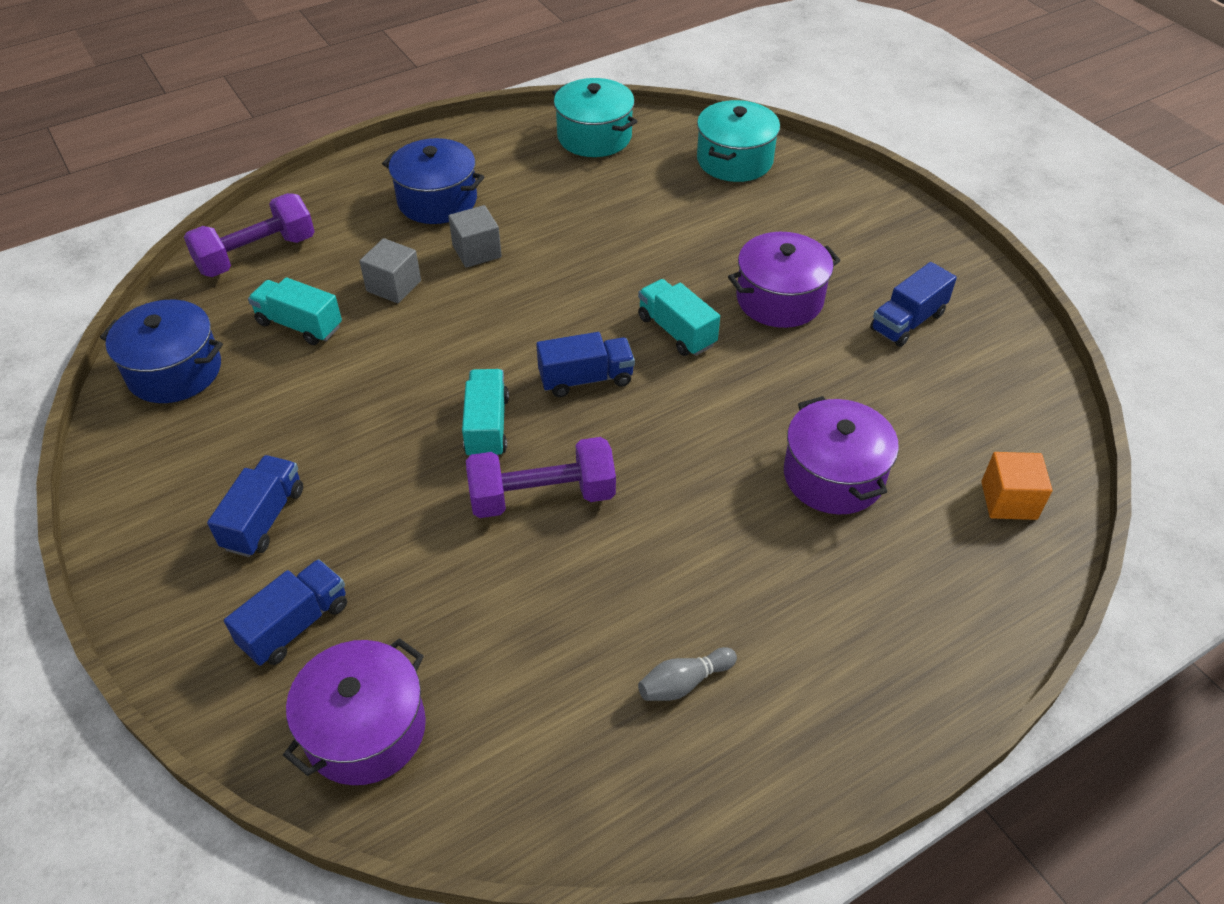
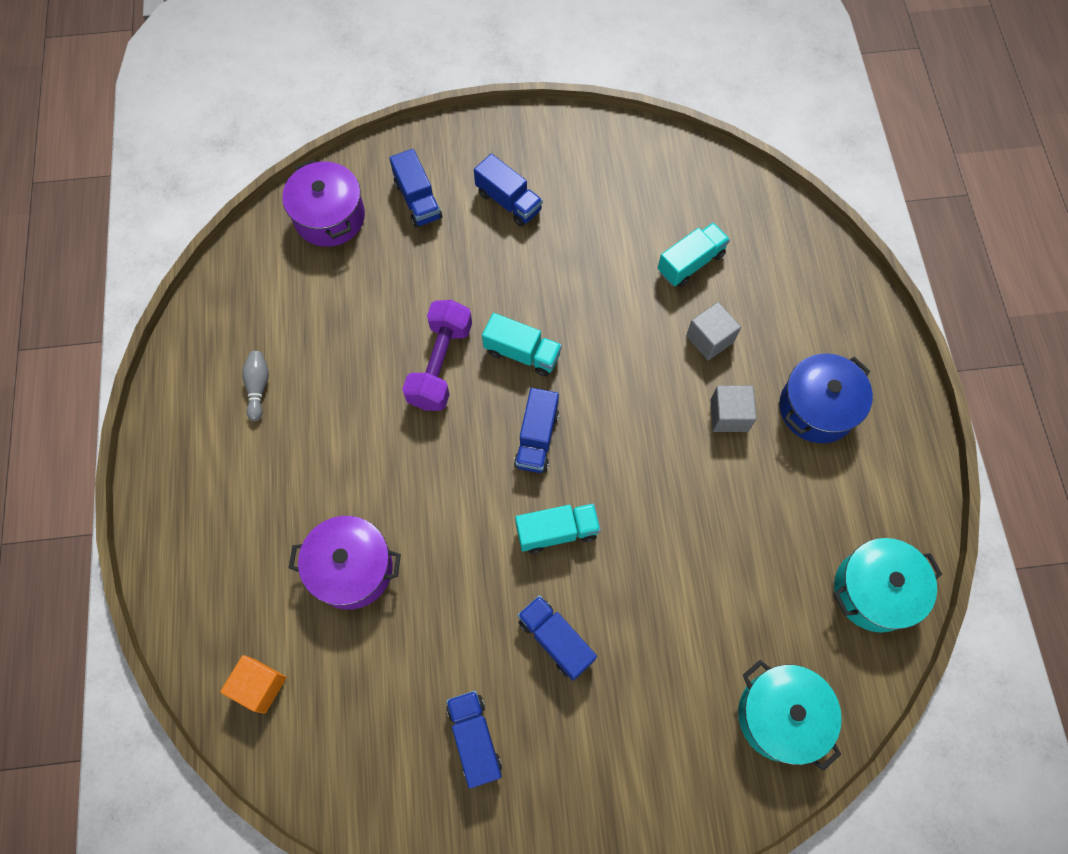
camera: 115 degrees right, 20 degrees up
blue pot [100,300,223,403] -> none
purple dumbbell [184,193,315,277] -> none
purple pot [728,232,841,328] -> blue truck [518,595,597,681]

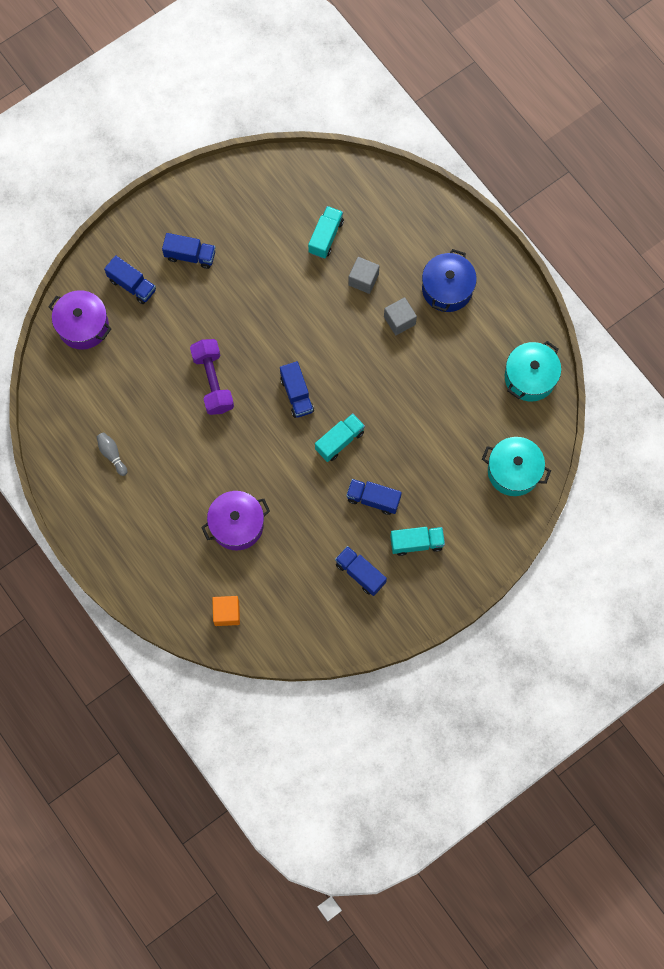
camera: 30 degrees left, 5 degrees up
turquoise truck [482,313,562,377] -> turquoise truck moved to [390,527,445,556]

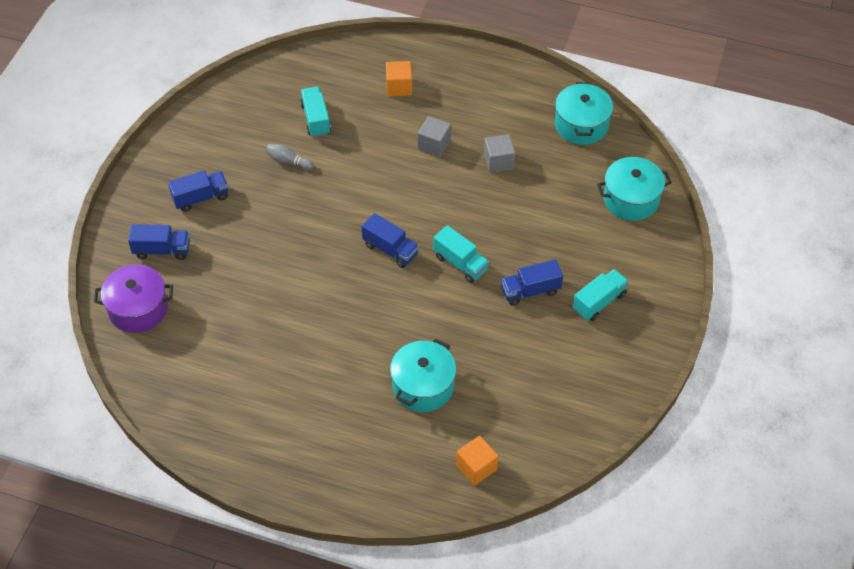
camera: 35 degrees left, 20 degrees down
grey bowling pin [97,432,127,476] -> grey bowling pin moved to [265,144,314,170]
purple dumbbell [190,339,234,415] -> none
purple pot [201,491,270,550] -> turquoise pot [390,339,456,412]
turquoise truck [315,413,365,462] -> turquoise truck turned 120 degrees clockwise [433,225,489,283]
blue truck [335,546,387,596] -> none
grey cube [348,257,379,294] -> grey cube moved to [484,134,515,173]
blue pot [422,249,477,312] -> none
none -> orange cube [386,61,412,96]

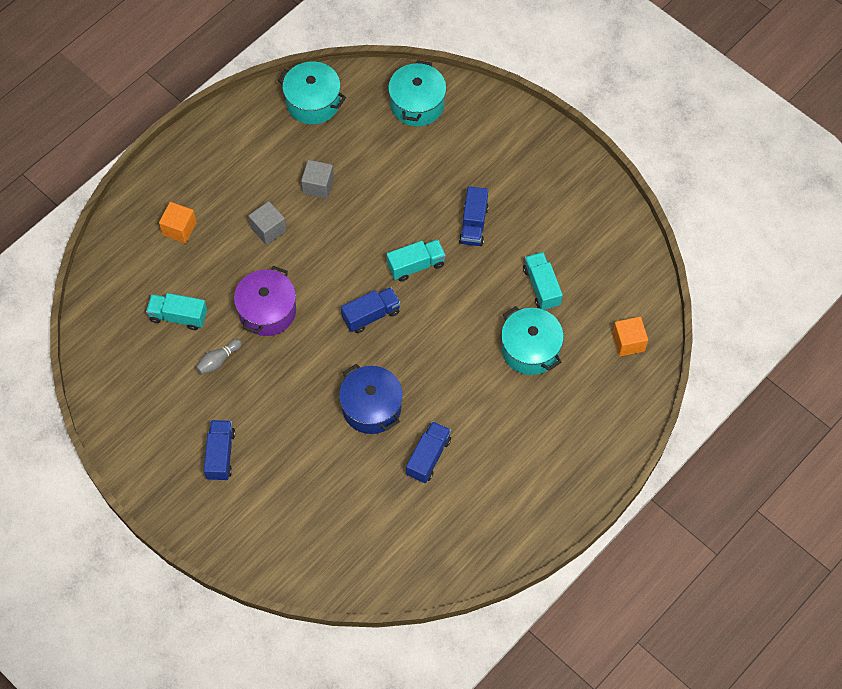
camera: 65 degrees left, 10 degrees up
purple pot [94,265,173,333] -> purple pot moved to [234,266,296,336]
blue truck [128,224,190,260] -> blue truck moved to [406,421,451,483]
turquoise truck [573,269,629,321] -> turquoise truck moved to [523,252,563,310]
none -> blue pot [339,364,403,434]

